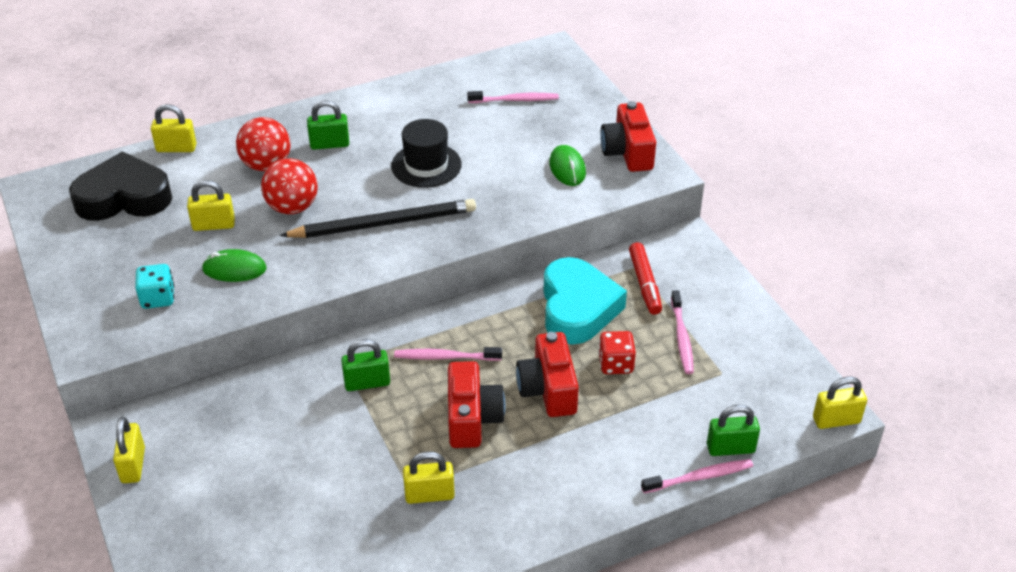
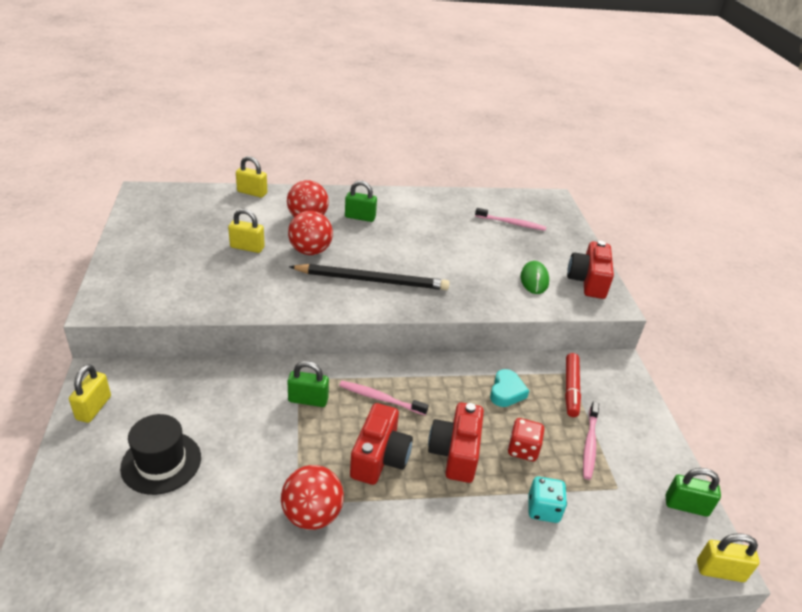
camera: 15 degrees right, 5 degrees down
black heart [69,152,172,221] -> none
turquoise dice [135,264,174,309] -> turquoise dice moved to [528,477,567,523]
green mouse [202,249,267,282] -> none
black hat [391,119,462,188] -> black hat moved to [120,414,201,495]
yellow padlock [403,451,455,504] -> red ball [281,465,344,530]
turquoise heart [543,257,627,345] -> turquoise heart [490,369,529,407], size x0.50
pink toothbrush [641,459,753,493] -> none
green padlock [707,405,760,456] -> green padlock moved to [666,468,721,517]

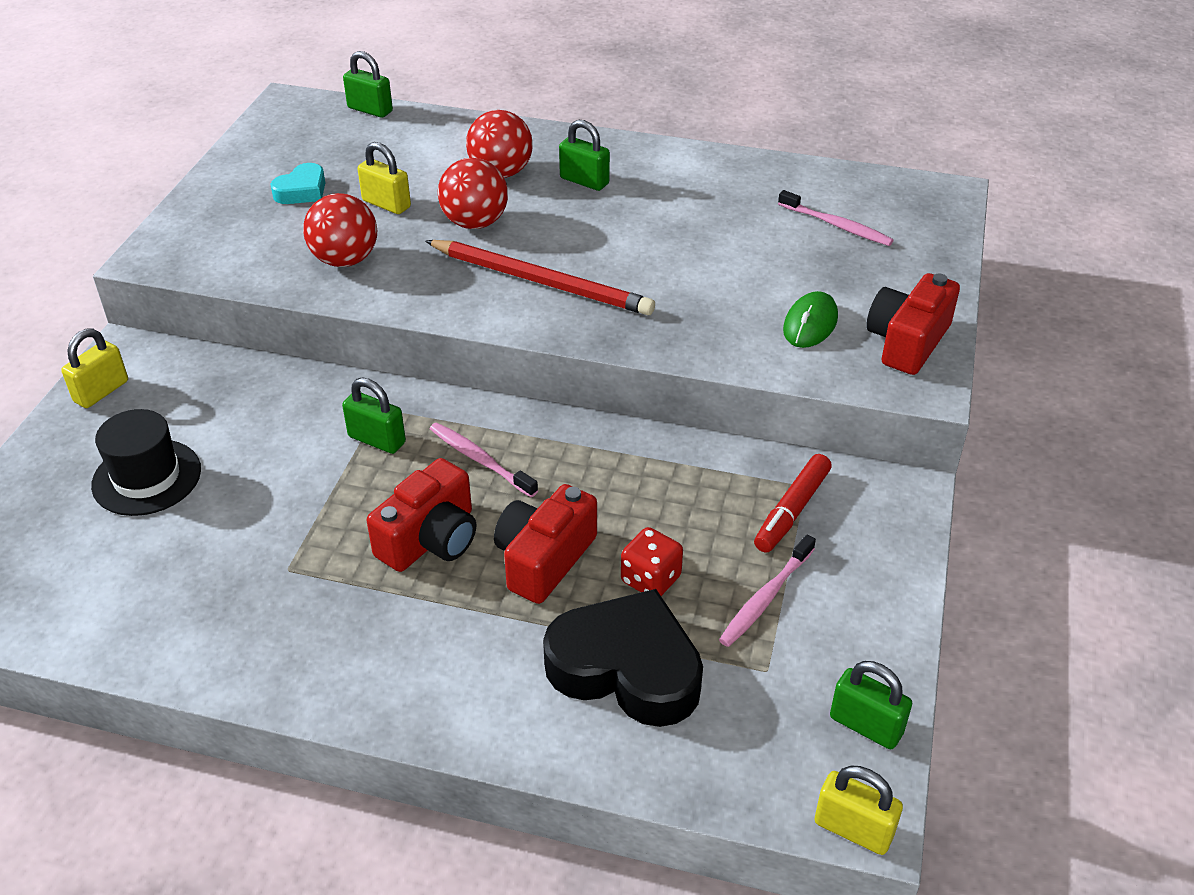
camera: 25 degrees right, 5 degrees up
yellow padlock [236,156,267,198] -> none
red ball [281,465,344,530] -> red ball moved to [303,193,377,267]
black pencil [289,264,449,290] -> red pencil [425,240,655,315]
turquoise heart [490,369,529,407] -> turquoise heart moved to [270,163,325,204]
turquoise dice [528,477,567,523] -> black heart [543,589,703,727]
none -> green padlock [343,51,393,118]

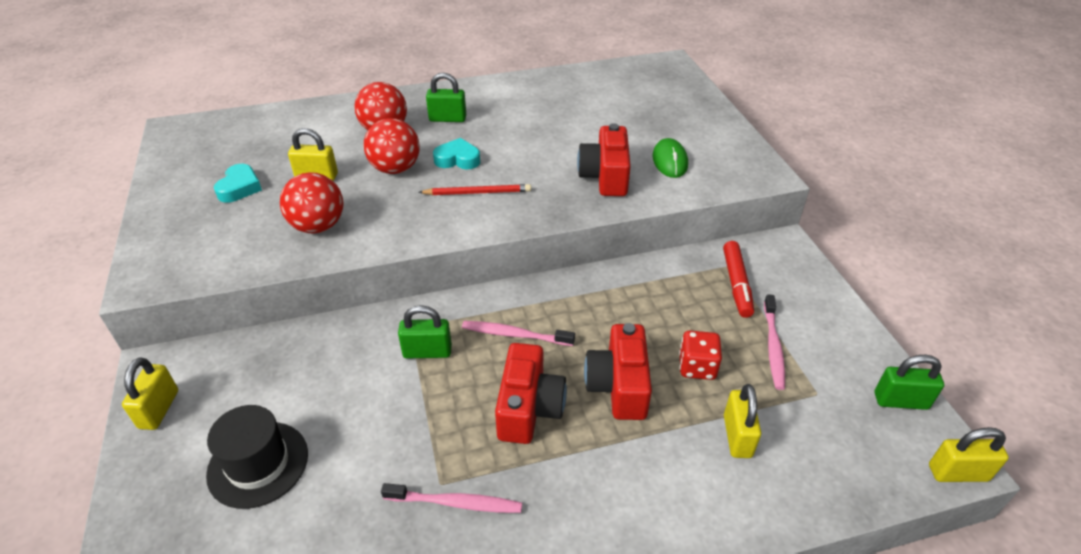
camera: 30 degrees left, 0 degrees up
green padlock [343,51,393,118] -> none
red pencil [425,240,655,315] -> red pencil [418,184,531,195], size x0.57
black heart [543,589,703,727] -> yellow padlock [724,384,761,458]
pink toothbrush [778,190,894,246] -> pink toothbrush moved to [381,483,522,513]
red camera [866,273,960,375] -> red camera moved to [577,123,631,196]
none -> turquoise heart [433,138,480,170]

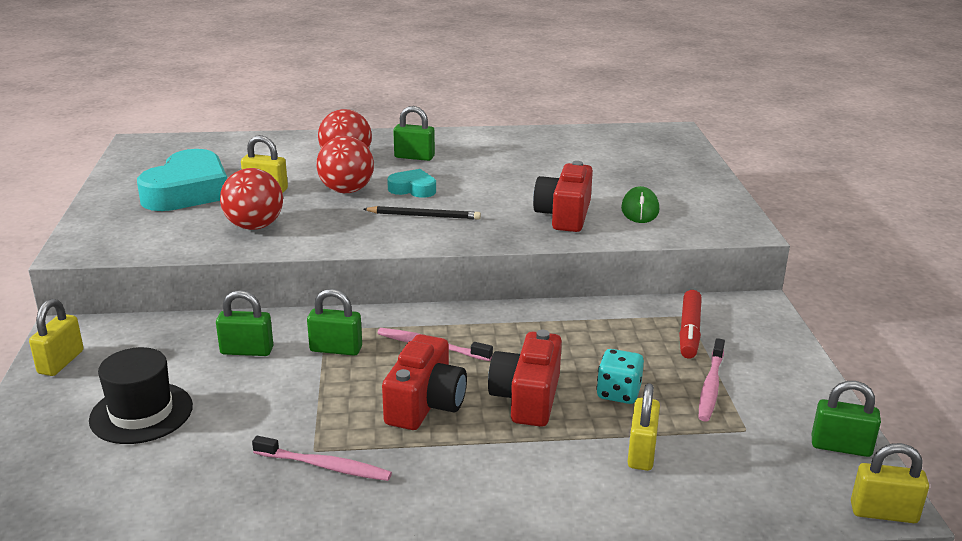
camera: 10 degrees right, 15 degrees down
turquoise heart [214,164,262,203] -> turquoise heart [137,149,227,211], size x1.98
red pencil [418,184,531,195] -> black pencil [363,206,481,220]
red dice [679,331,722,380] -> turquoise dice [596,349,644,404]
none -> green padlock [216,290,273,356]

